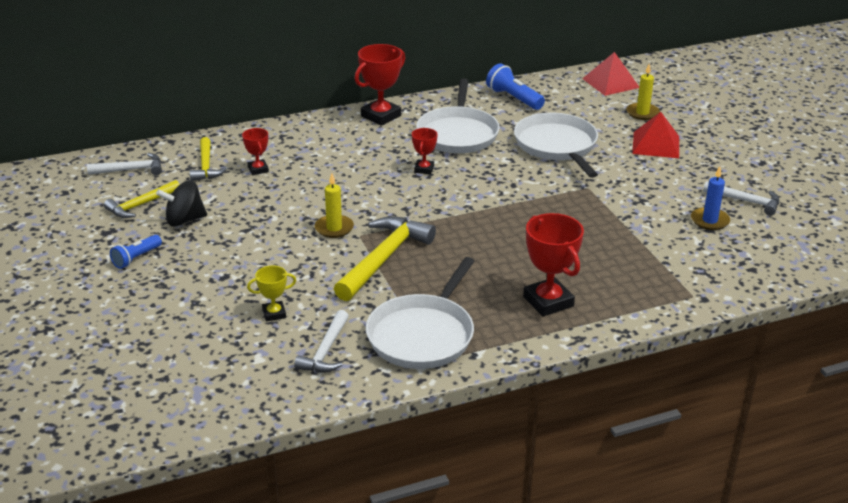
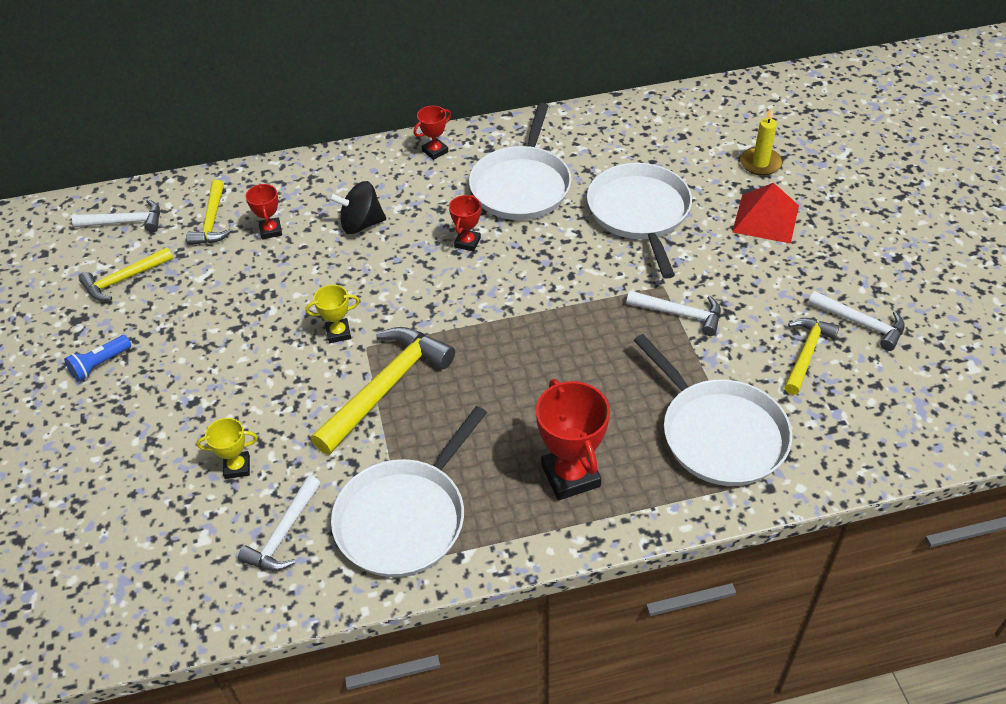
camera: 10 degrees right, 15 degrees up
black spinning top [156,180,207,227] -> black spinning top moved to [329,181,386,234]
yellow candle [315,174,354,238] -> yellow trophy [305,285,360,343]
red trophy [355,44,405,126] -> red trophy [414,106,451,160], size x0.55
blue flashlight [486,63,545,110] -> none
red pyramid [582,52,639,96] -> none
blue candle [691,166,730,230] -> yellow hammer [784,318,840,395]
none -> white hammer [626,291,721,336]
none -> white pan [634,334,792,486]

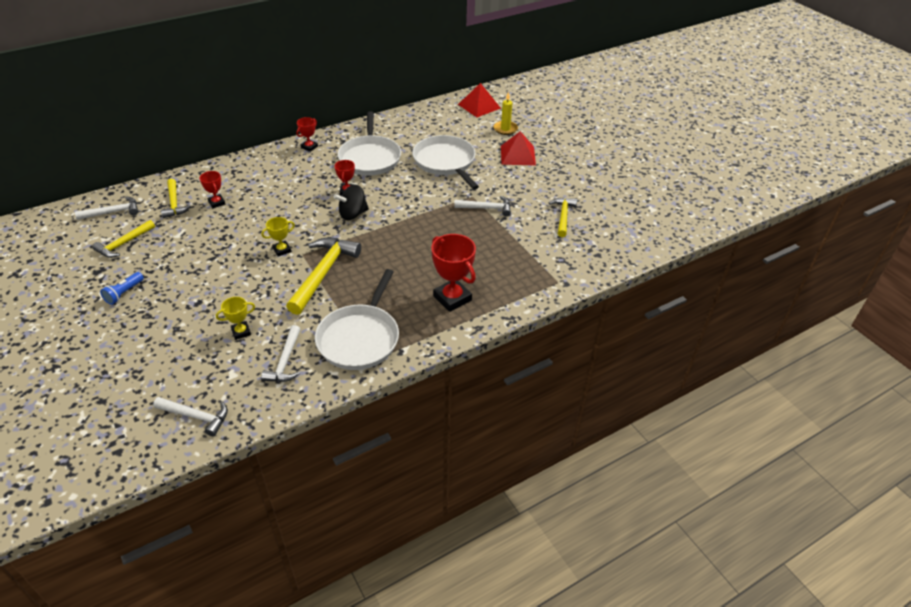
camera: 20 degrees left, 5 degrees down
black spinning top [329,181,386,234] -> black spinning top moved to [334,185,369,220]
white pan [634,334,792,486] -> none
white hammer [808,291,905,351] -> white hammer moved to [153,397,228,437]
none -> red pyramid [458,83,501,117]

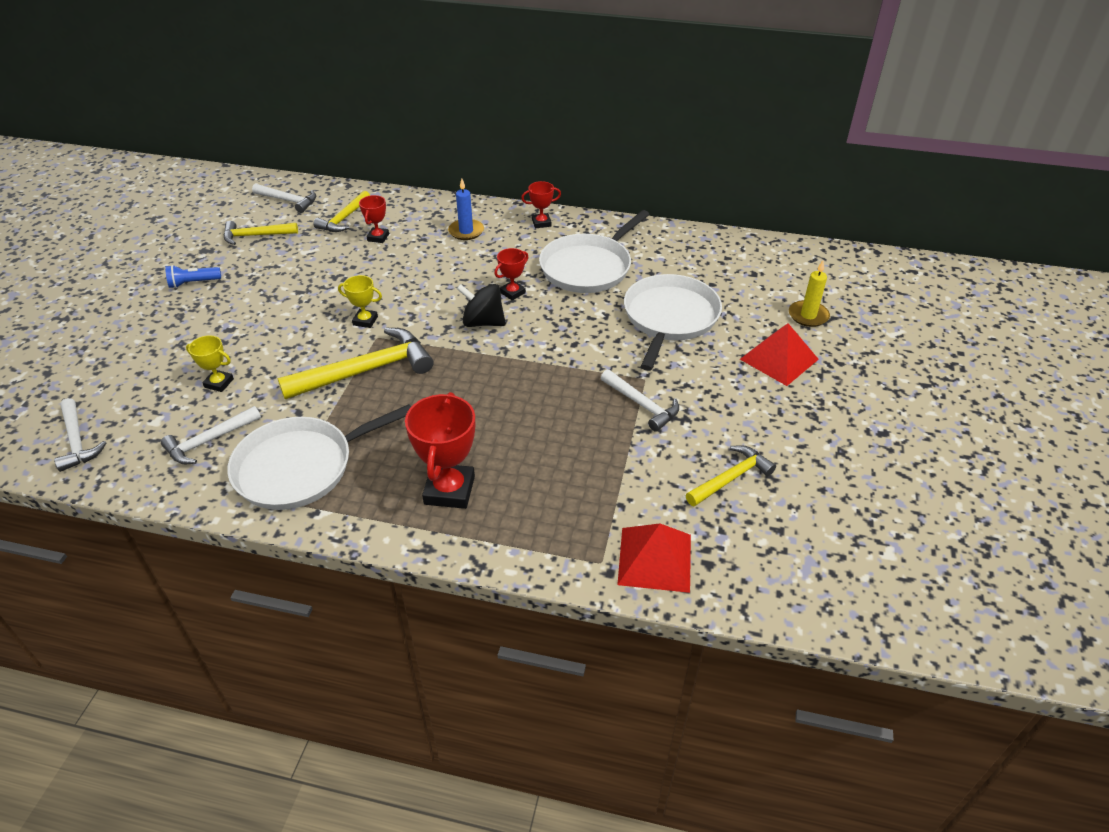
camera: 45 degrees right, 0 degrees up
red pyramid [458,83,501,117] -> red pyramid moved to [617,523,691,593]
none -> blue candle [448,178,484,240]

